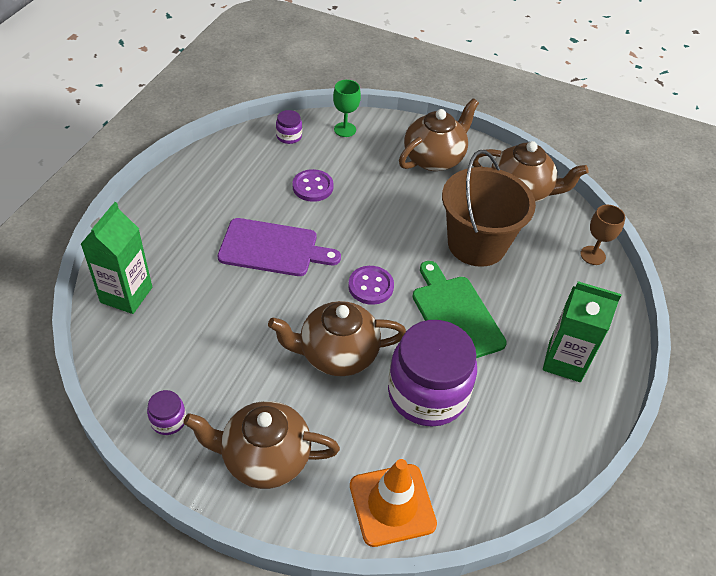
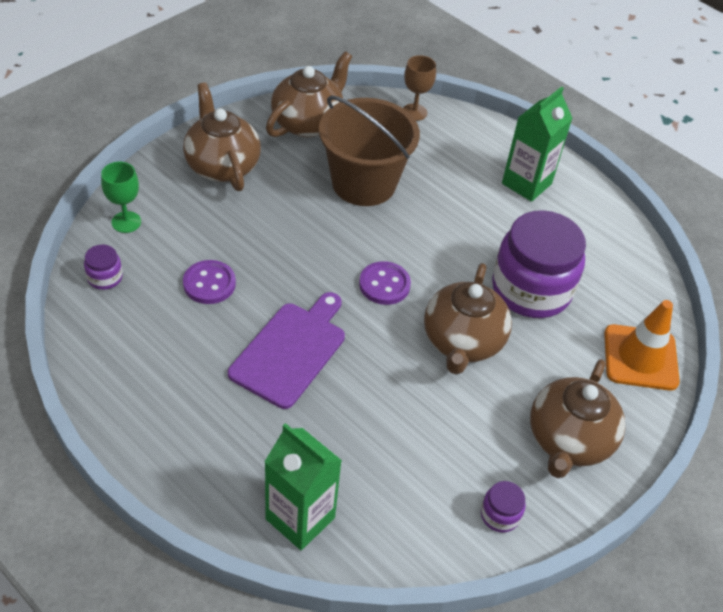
camera: 70 degrees left, 0 degrees up
green cutting board [412,261,507,358] -> none

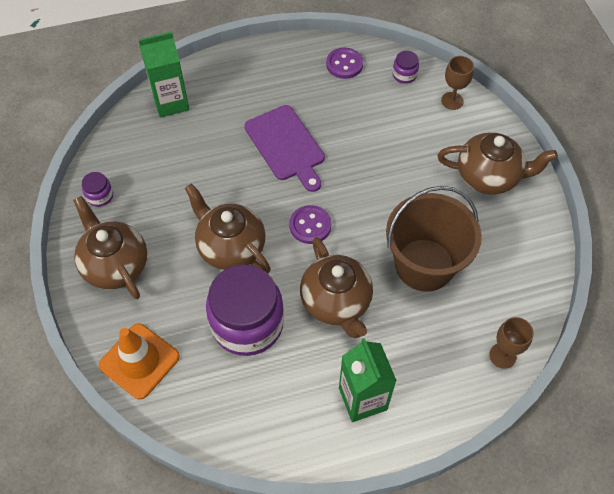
camera: 125 degrees right, 10 degrees up
green goblet [101,162,141,233] -> brown goblet [441,56,474,110]
purple button [183,260,236,304] -> purple button moved to [326,48,363,79]
brown teapot [266,51,352,137] -> brown teapot moved to [300,237,373,338]

